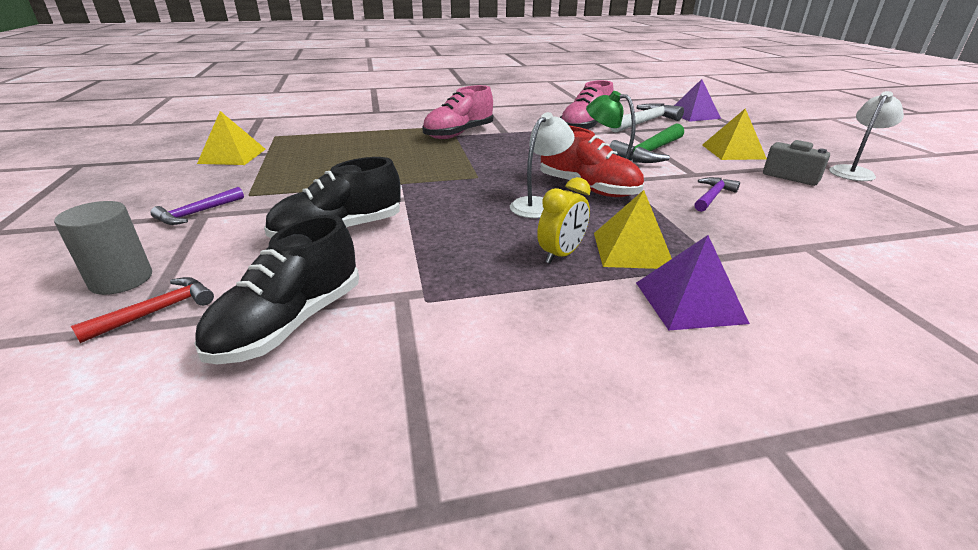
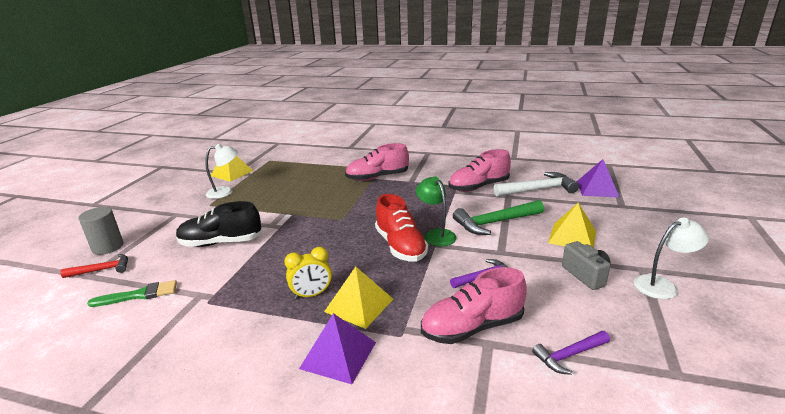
camera: 30 degrees right, 5 degrees down
purple hammer [151,187,244,225] -> purple hammer moved to [532,331,610,375]
black shoe [194,215,359,364] -> green brush [87,280,177,307]
white lamp [510,112,574,218] -> white lamp moved to [205,144,238,199]
none -> pink shoe [421,267,527,344]

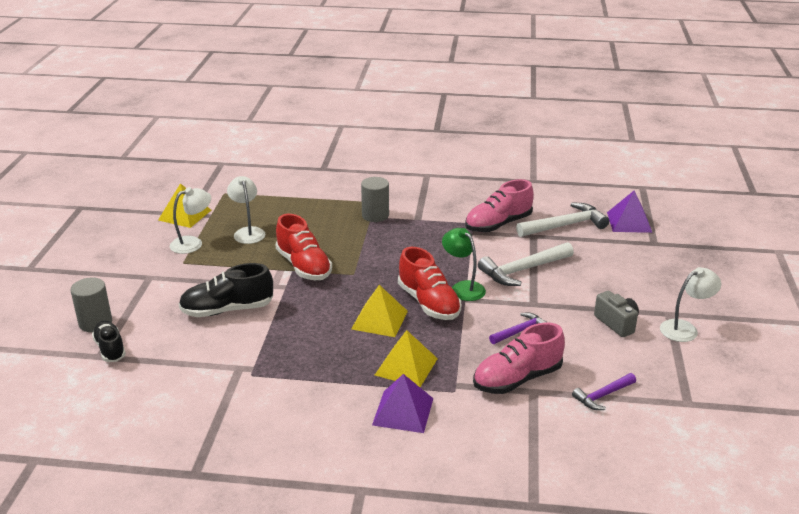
camera: 10 degrees left, 5 degrees up
red hammer [60,254,128,278] -> black shoe [92,321,126,362]
green brush [87,280,177,307] -> none
yellow clock [284,247,332,299] -> none
pink shoe [345,143,409,181] -> grey cylinder [361,177,389,222]
green hammer [453,200,544,235] -> white hammer [478,242,574,286]
yellow pyramid [548,203,596,248] -> yellow pyramid moved to [351,285,408,337]
none -> white lamp [227,176,266,244]
none -> red shoe [275,214,332,280]

